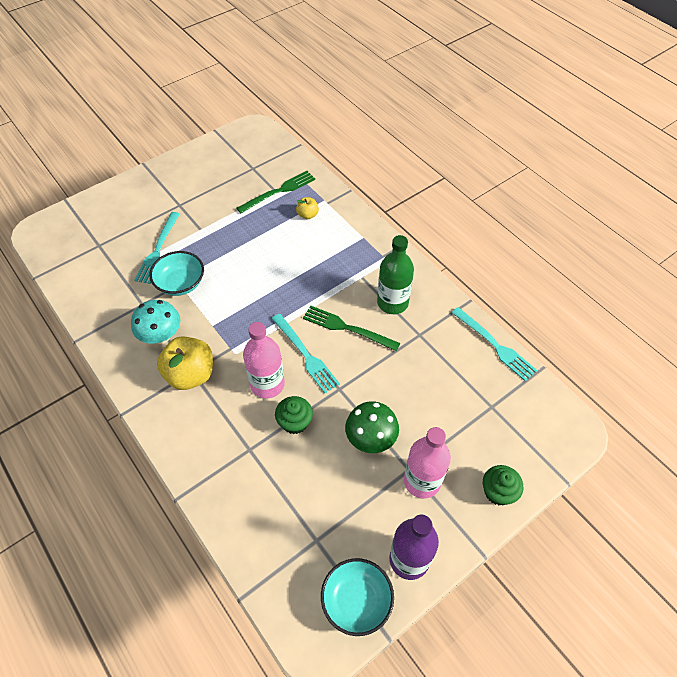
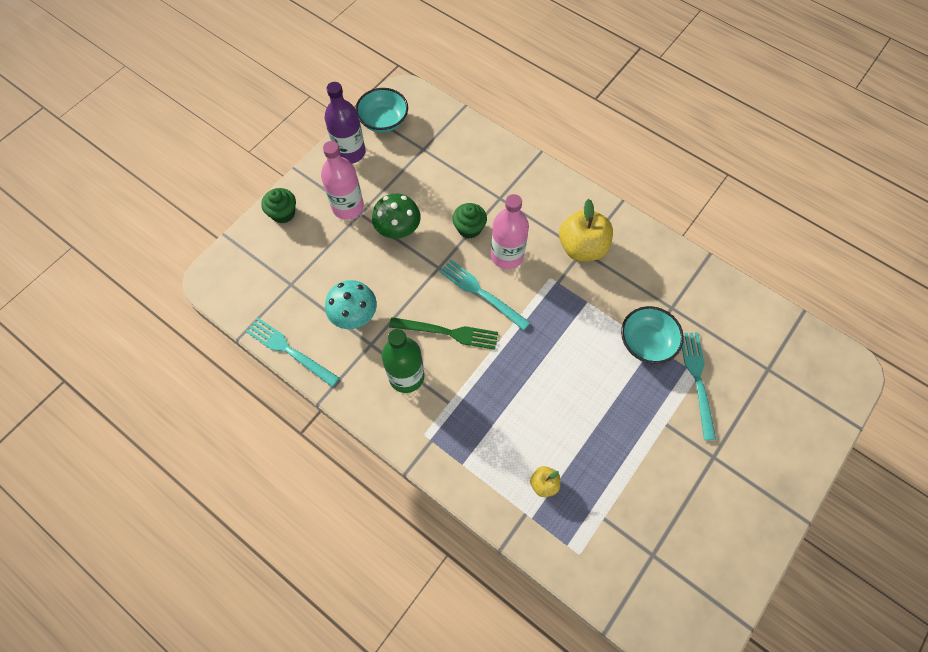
camera: 165 degrees right, 10 degrees up
turquoise mushroom [131,300,181,344] -> turquoise mushroom moved to [325,280,377,329]
green fork [236,171,315,213] -> none

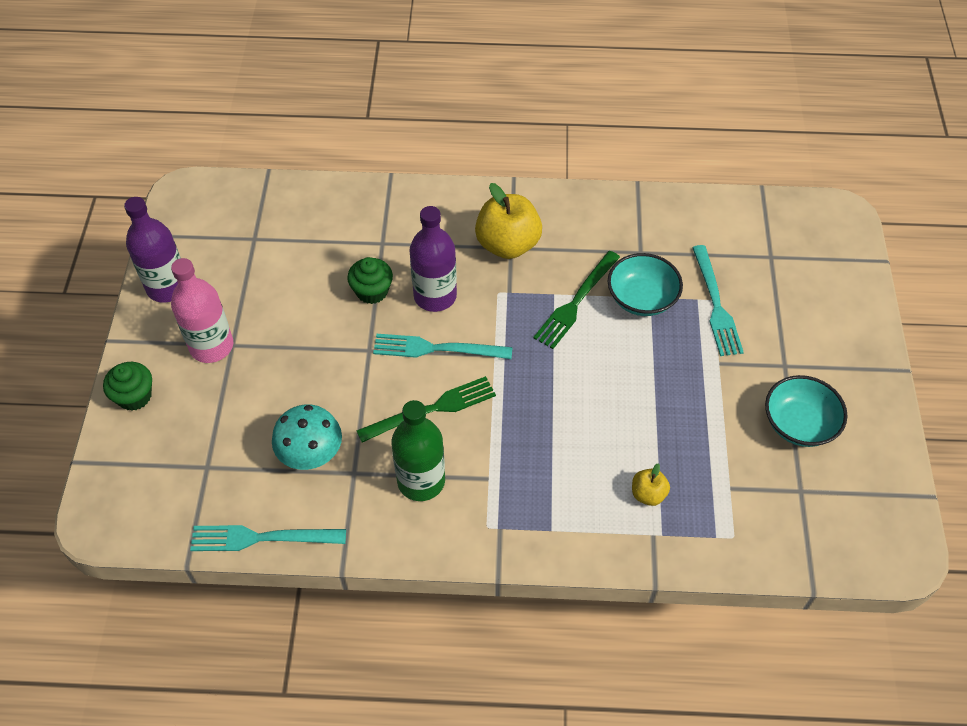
camera: 35 degrees left, 10 degrees down
turquoise bowl [355,88,408,133] -> turquoise bowl moved to [765,375,847,447]
green mushroom [372,194,421,239] -> none
pink bottle [491,194,529,269] -> purple bottle [410,206,457,312]
turquoise fork [682,332,716,440] -> turquoise fork turned 150 degrees counterclockwise [692,245,744,356]
none -> green fork [533,251,620,349]

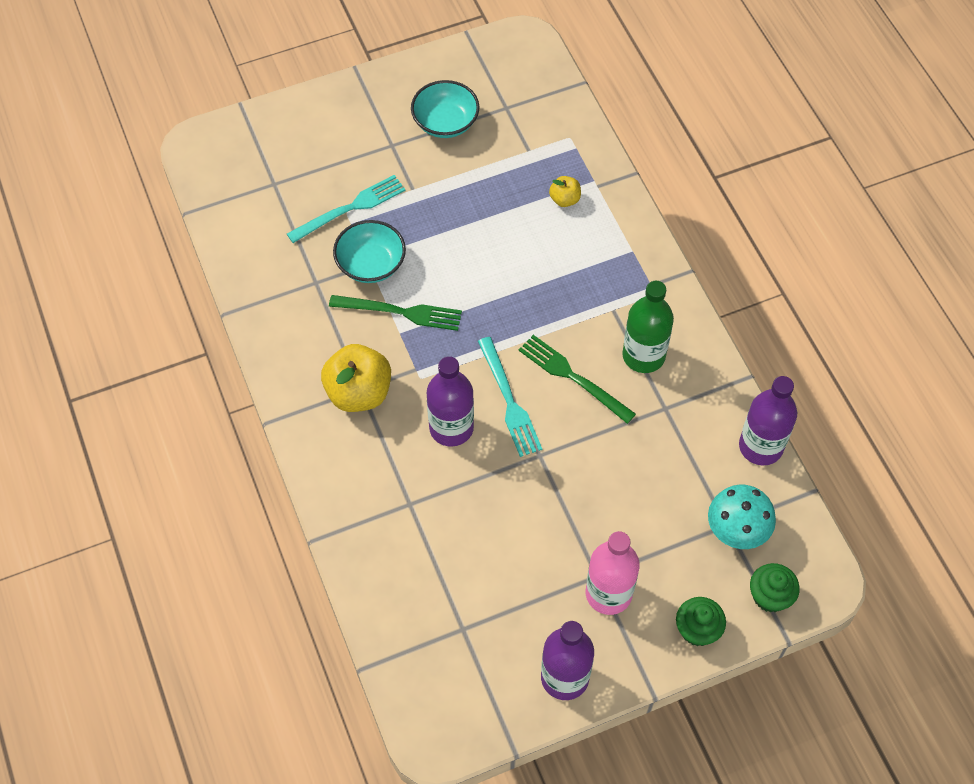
camera: 115 degrees left, 5 degrees up
turquoise fork [190,525,346,551] -> purple bottle [739,376,797,465]
turquoise mushroom [272,404,342,470] -> turquoise mushroom moved to [708,485,776,549]
green cupcake [347,257,393,304] -> green cupcake moved to [750,563,800,613]

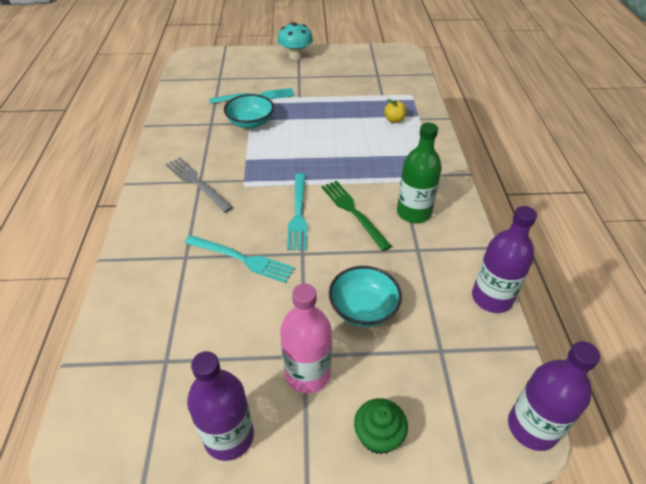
camera: 20 degrees right, 15 degrees down
yellow apple [321,344,391,412] -> grey fork [166,158,233,213]
green fork [329,295,462,331] -> none
turquoise bowl [411,80,479,138] -> turquoise bowl moved to [329,266,402,327]
purple bottle [427,356,474,447] -> purple bottle moved to [508,341,600,451]
turquoise mushroom [708,485,776,549] -> turquoise mushroom moved to [277,22,313,60]
green cupcake [750,563,800,613] -> none
none -> turquoise fork [185,235,295,283]

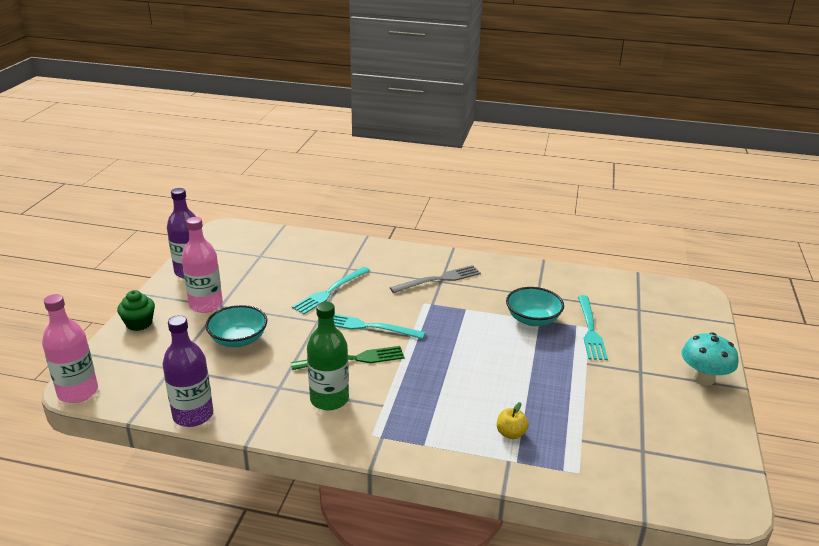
camera: 105 degrees right, 15 degrees down
purple bottle [508,341,600,451] -> pink bottle [42,294,98,403]

